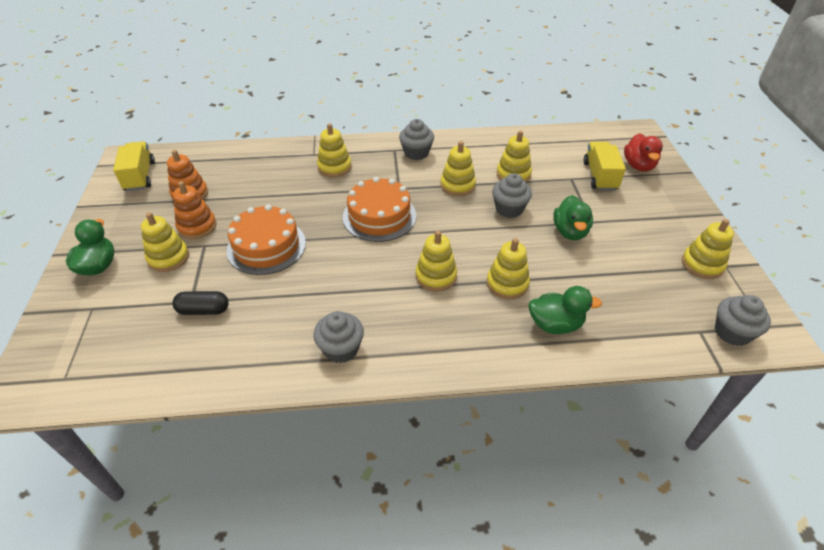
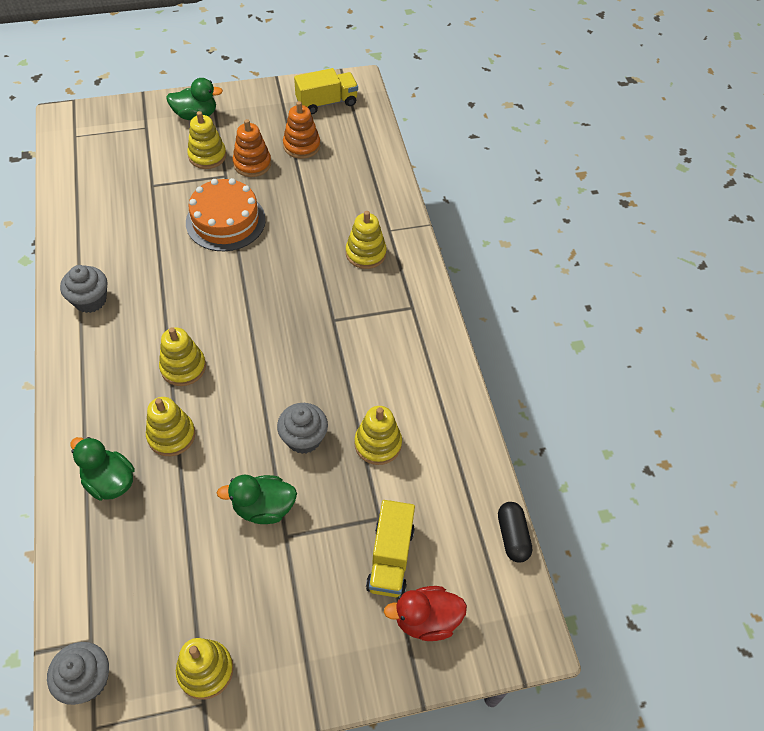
camera: 80 degrees right, 10 degrees up
black capsule [172,291,229,315] -> black capsule moved to [498,502,532,563]
orange cake [343,177,416,242] -> none
grey cupcake [399,119,434,160] -> none
yellow stacking toy [440,141,476,196] -> none
green duck [528,286,602,334] -> green duck turned 135 degrees clockwise [70,437,135,501]
yellow truck [583,142,626,191] -> yellow truck turned 105 degrees clockwise [366,500,415,597]

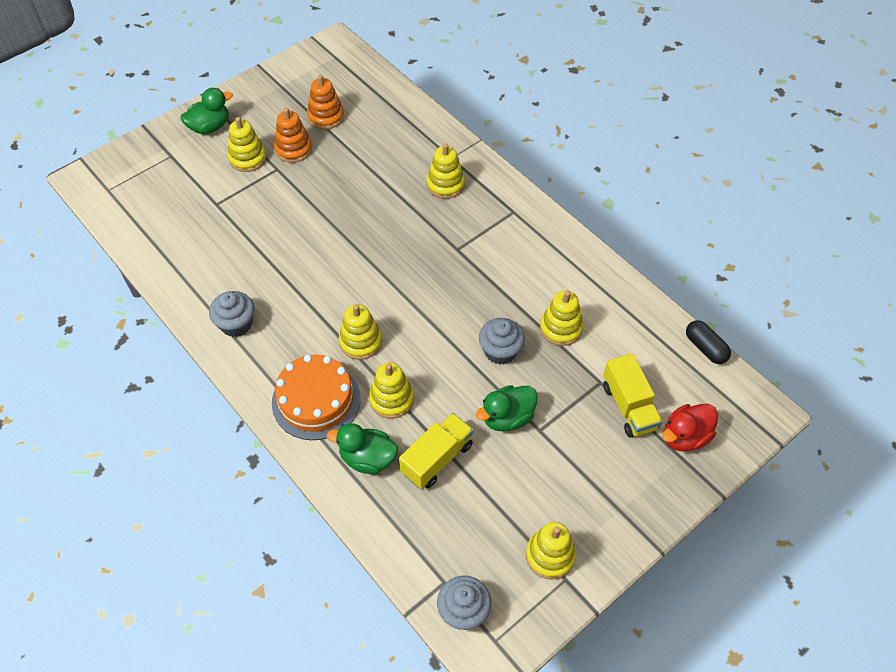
camera: 25 degrees left, 0 degrees up
orange cake [186,178,266,251] -> orange cake moved to [272,354,361,440]
yellow truck [294,68,358,114] -> yellow truck moved to [399,413,474,489]

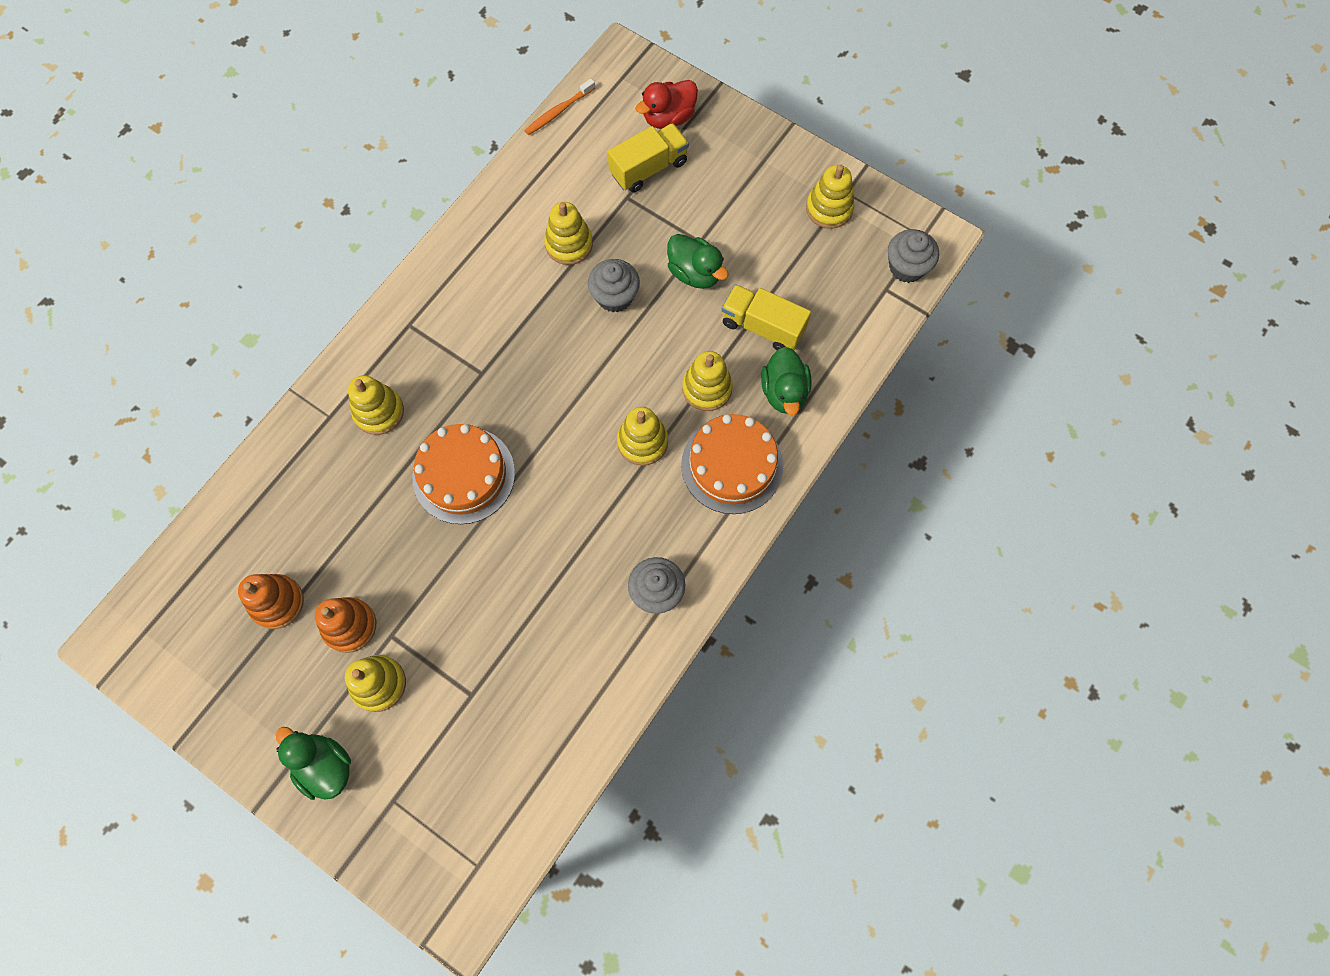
camera: 105 degrees left, 15 degrees up
red duck [662,404,718,451] -> red duck turned 105 degrees clockwise [635,80,698,129]
black capsule [686,320,731,364] -> orange toothbrush [524,79,595,135]
none -> orange cake [413,424,515,524]

